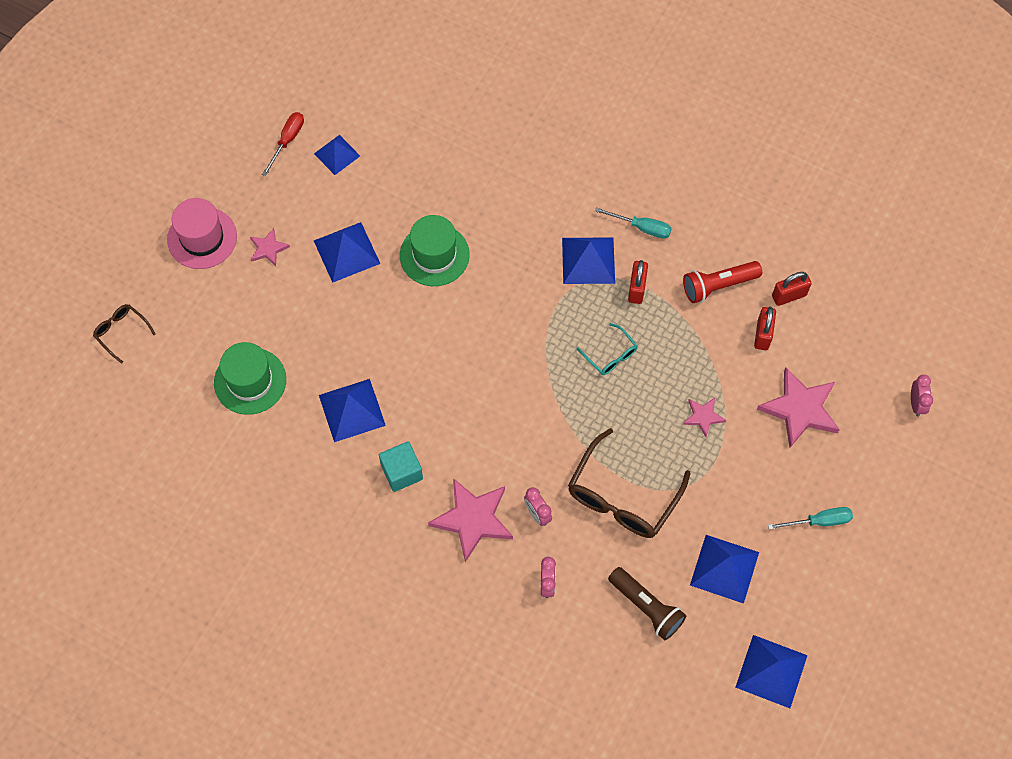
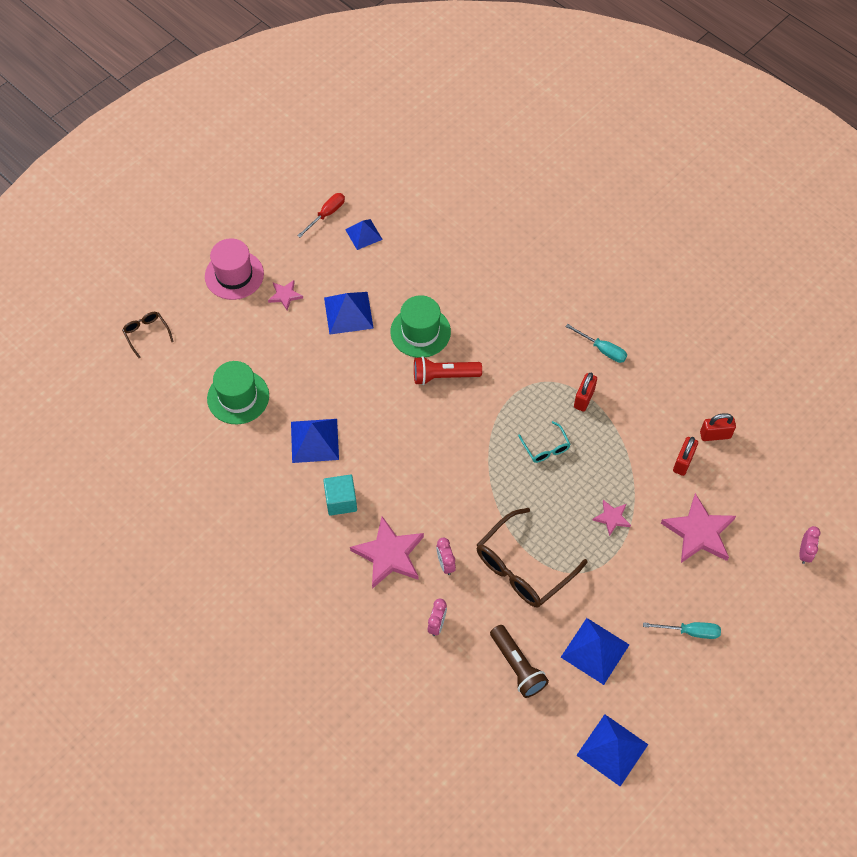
camera: 15 degrees right, 5 degrees down
blue pyramid [562,237,615,284] -> none
red flashlight [683,261,762,303] -> red flashlight moved to [414,356,482,385]

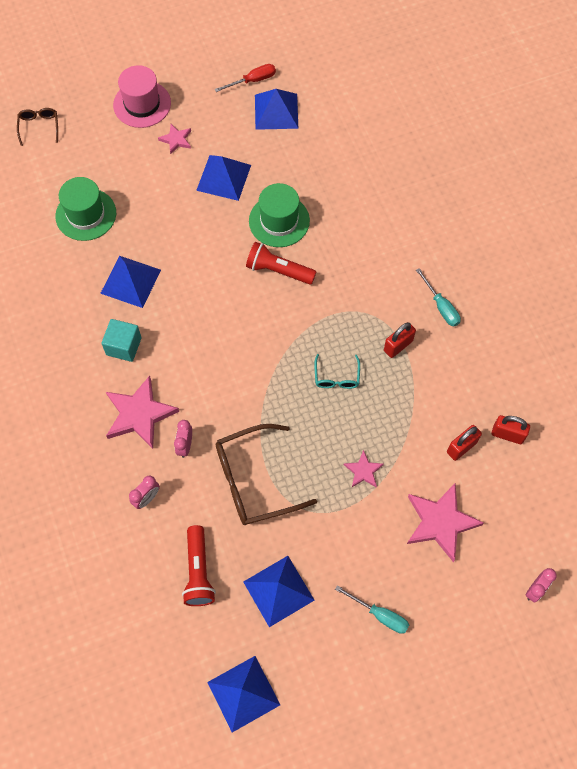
camera: 25 degrees right, 5 degrees up
blue pyramid [345,219,383,250] -> blue pyramid [255,89,298,130], size x1.51
brown flashlight [490,625,549,698] -> red flashlight [182,525,216,606]

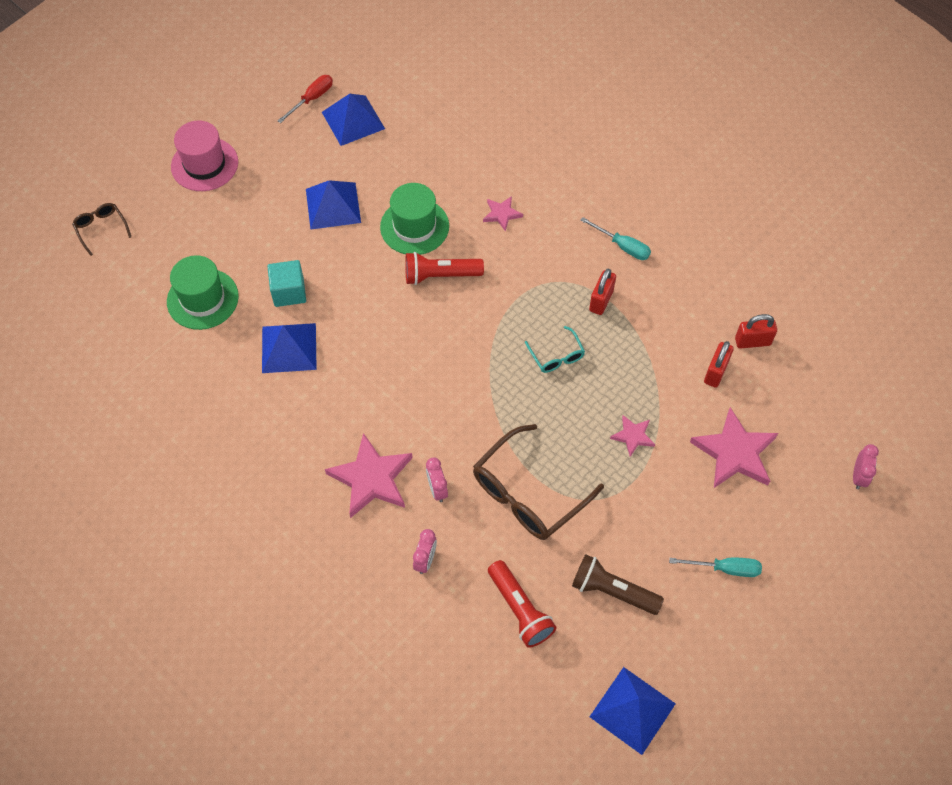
camera: 25 degrees left, 5 degrees down
turquoise cube [101,319,142,362] -> turquoise cube moved to [267,260,306,307]
pink star [158,124,191,154] -> pink star moved to [483,196,523,231]
blue pyramid [243,556,314,627] -> brown flashlight [572,554,664,615]

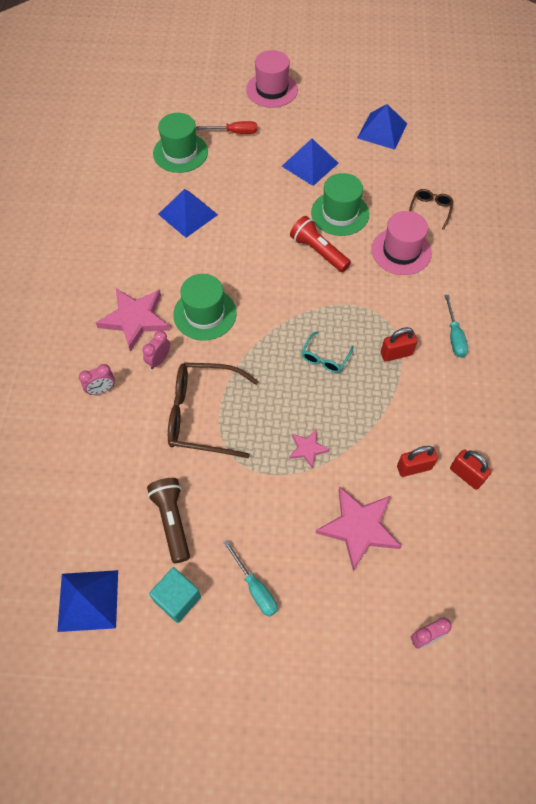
camera: 50 degrees right, 0 degrees up
brown glasses [72,203,131,256] -> brown glasses moved to [409,189,454,230]
turquoise cube [267,260,306,307] -> turquoise cube moved to [149,567,201,623]
red screwdriver [277,75,333,123] -> red screwdriver moved to [196,121,257,134]
pink star [483,196,523,231] -> pink hat [371,211,432,275]
red flashlight [488,560,557,648] -> none
none -> green hat [173,274,237,341]

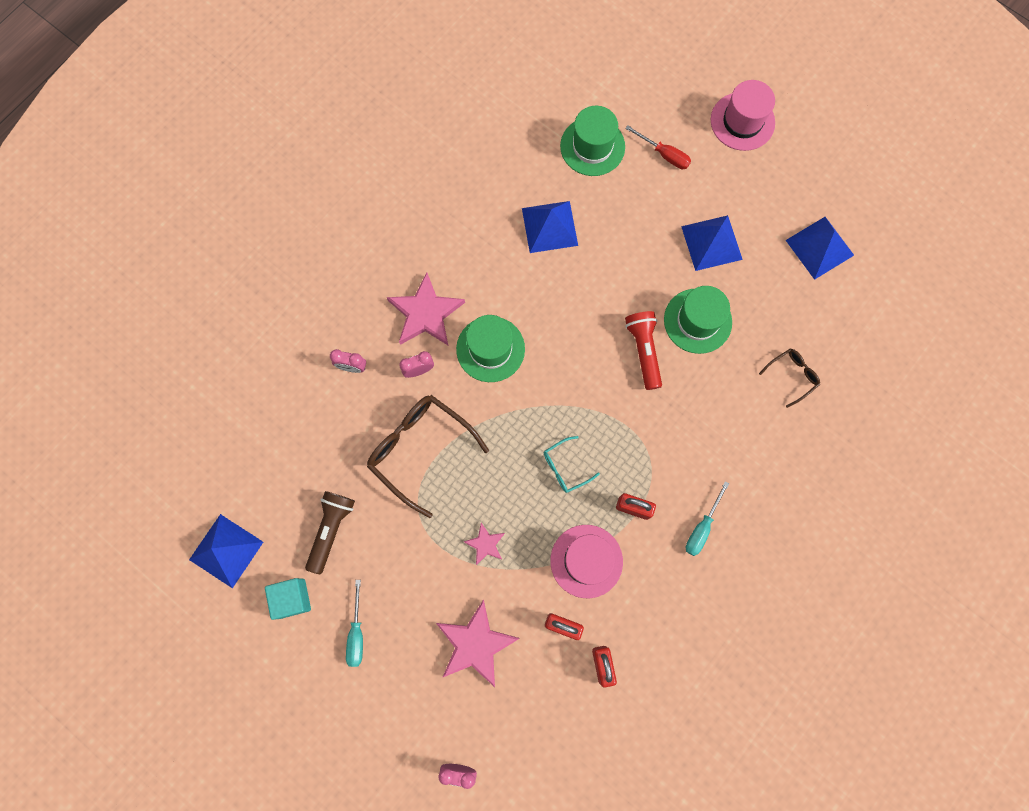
camera: 35 degrees right, 15 degrees up
pink hat [371,211,432,275] -> pink hat moved to [550,525,623,598]

